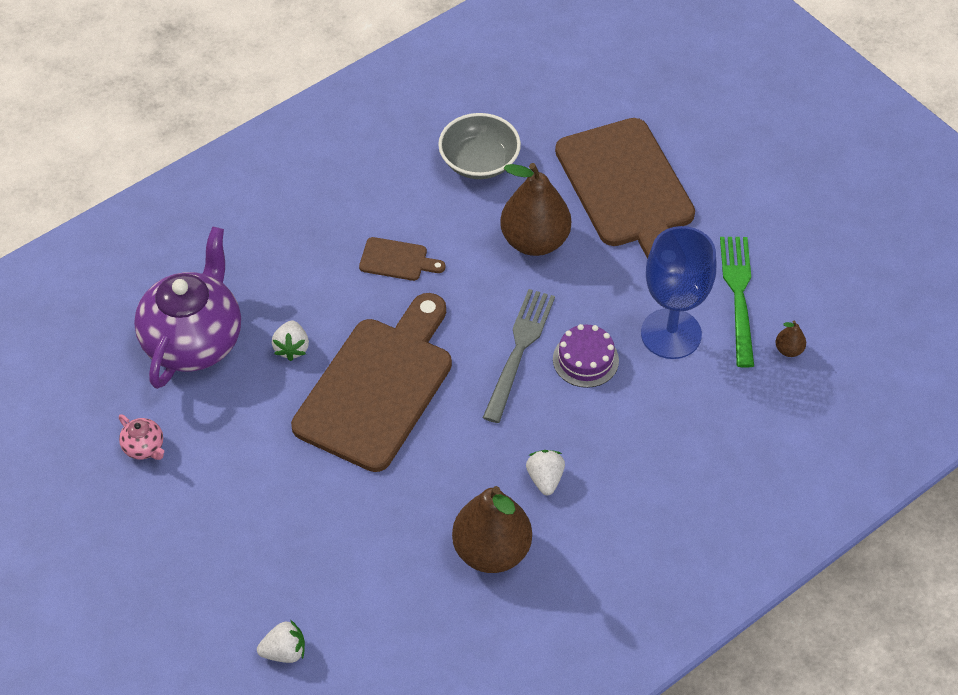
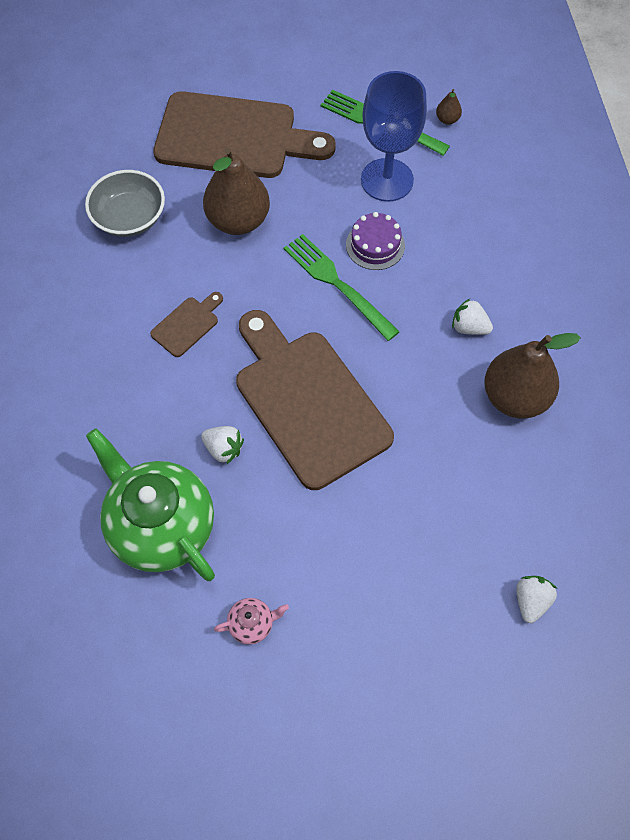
camera: 60 degrees left, 10 degrees up
purple teapot [134,227,241,389] -> green teapot [86,428,215,581]
grey fork [483,289,555,423] -> green fork [284,234,400,341]

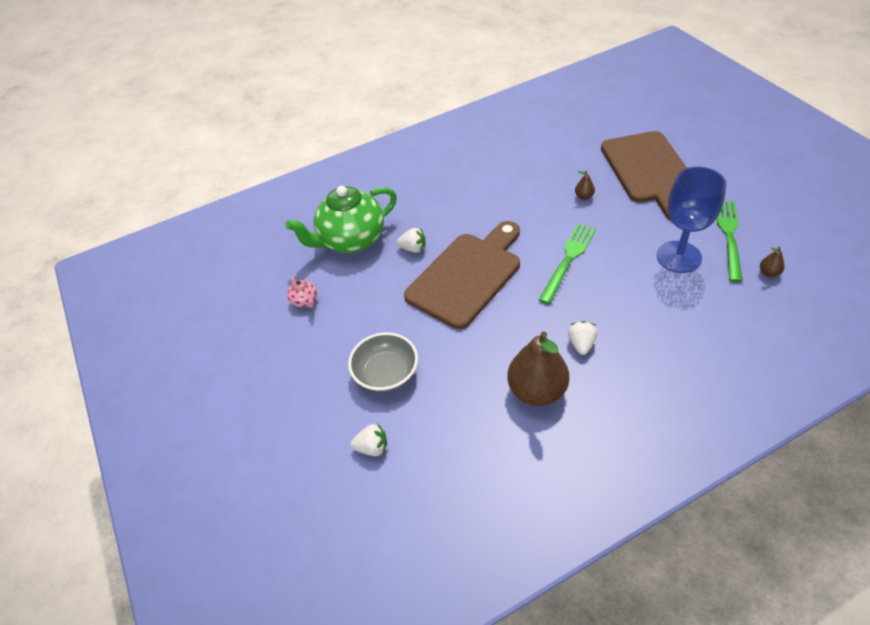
camera: 75 degrees right, 15 degrees down
grey bowl [85,170,165,237] -> grey bowl moved to [348,332,418,392]
green teapot [86,428,215,581] -> green teapot turned 150 degrees counterclockwise [285,186,397,253]
brown cutting board [150,292,223,357] -> none
white strawberry [201,426,244,464] -> white strawberry turned 90 degrees counterclockwise [397,228,425,253]
brown pear [203,148,270,235] -> brown pear [575,171,595,200], size x0.41
purple cake [346,212,405,270] -> none

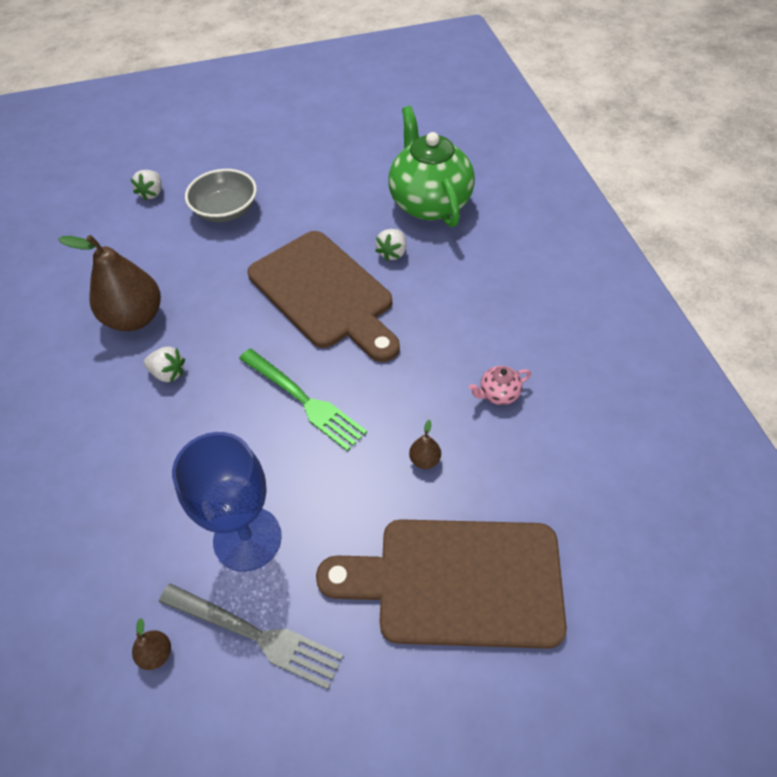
camera: 100 degrees right, 5 degrees up
pink teapot [287,277,317,308] -> pink teapot moved to [469,366,531,405]
green fork [717,201,743,282] -> grey fork [159,583,344,689]

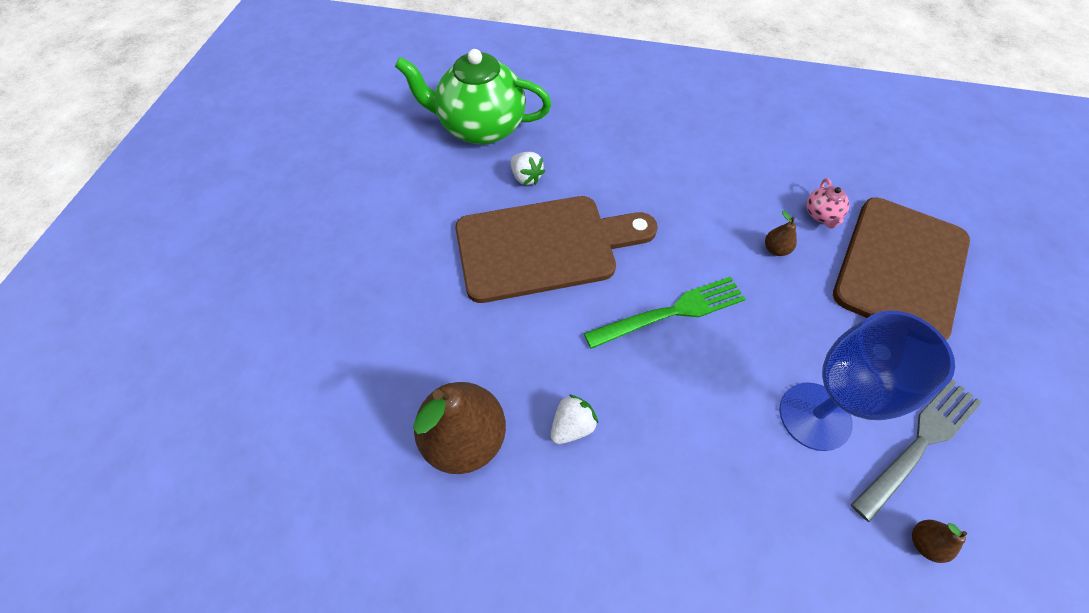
camera: 65 degrees left, 5 degrees up
white strawberry [131,170,161,201] -> none
grey bowl [185,169,257,222] -> none
pink teapot [469,366,531,405] -> pink teapot moved to [806,178,850,229]

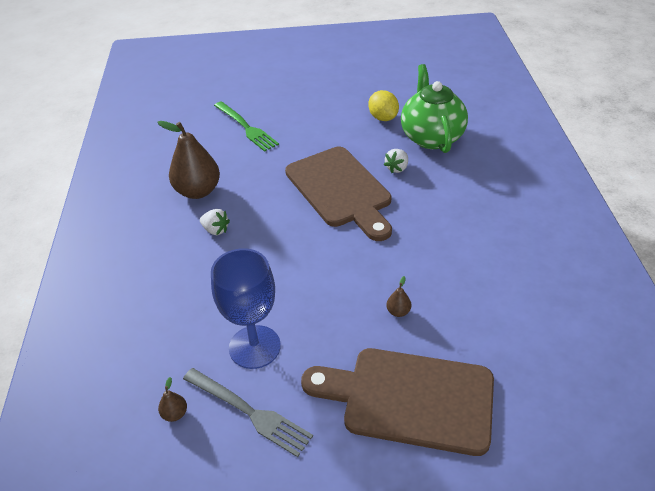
camera: 75 degrees right, 15 degrees down
green fork [584,277,745,349] -> green fork moved to [214,101,279,152]
pink teapot [806,178,850,229] -> none
none -> yellow lemon [368,90,399,121]

